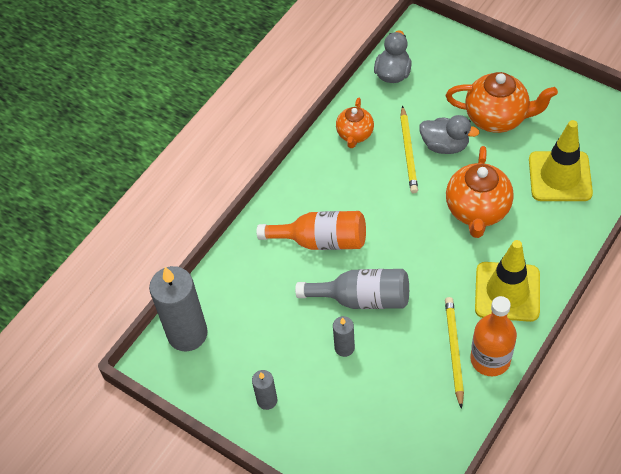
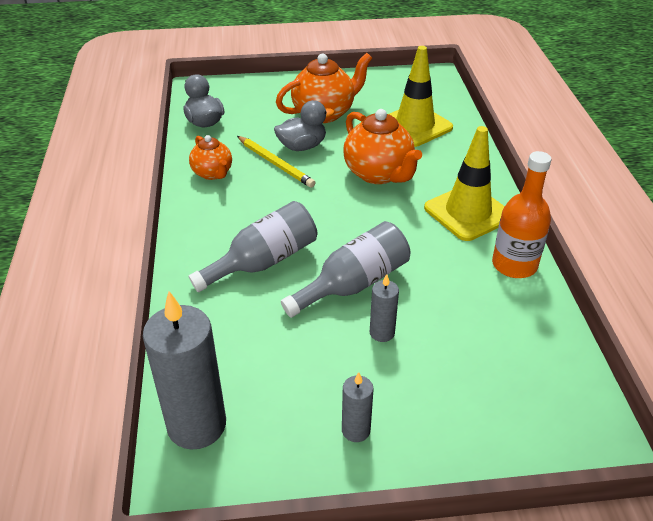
camera: 45 degrees left, 15 degrees down
orange bottle [256,211,366,250] -> grey bottle [188,201,318,292]
yellow pencil [445,297,464,409] -> none

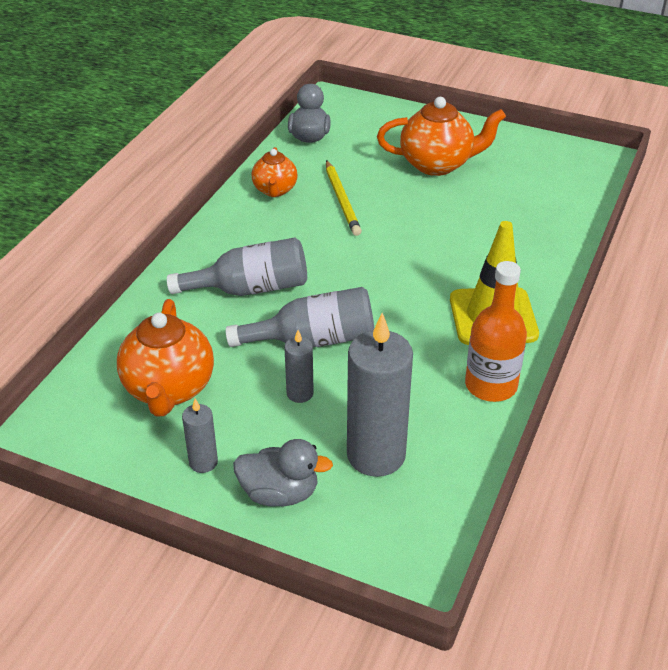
camera: 30 degrees right, 0 degrees up
grey candle [143,291,226,449] -> grey candle moved to [347,313,413,477]
grey duck [274,100,334,151] -> grey duck moved to [233,439,333,506]
orange teapot [343,109,422,184] -> orange teapot moved to [117,299,214,416]
yellow traffic cone [389,46,453,147] -> none

